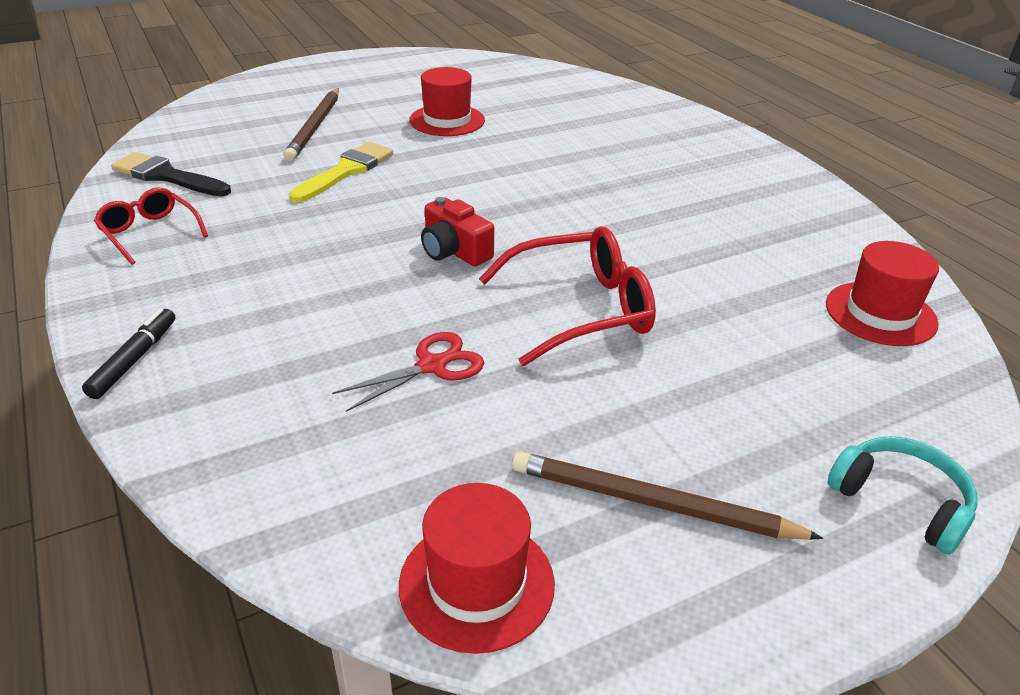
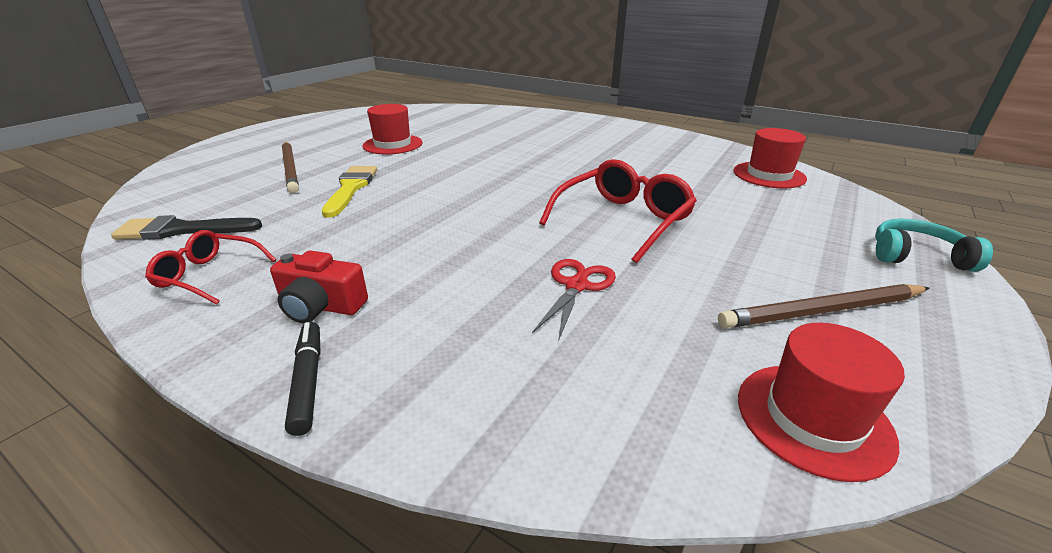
camera: 30 degrees left, 5 degrees down
red camera [421,197,494,266] -> red camera moved to [270,250,368,323]

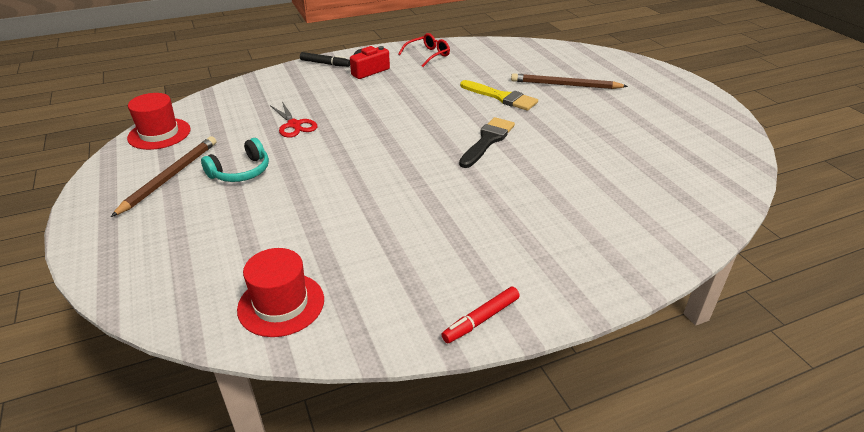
camera: 125 degrees right, 5 degrees up
black brush [111,215,262,240] -> black brush moved to [459,117,515,168]
red hat [362,104,422,154] -> none
red glasses [539,159,697,263] -> none
turquoise headphones [875,218,993,272] -> turquoise headphones moved to [201,138,269,182]
none -> red marker [441,287,520,343]

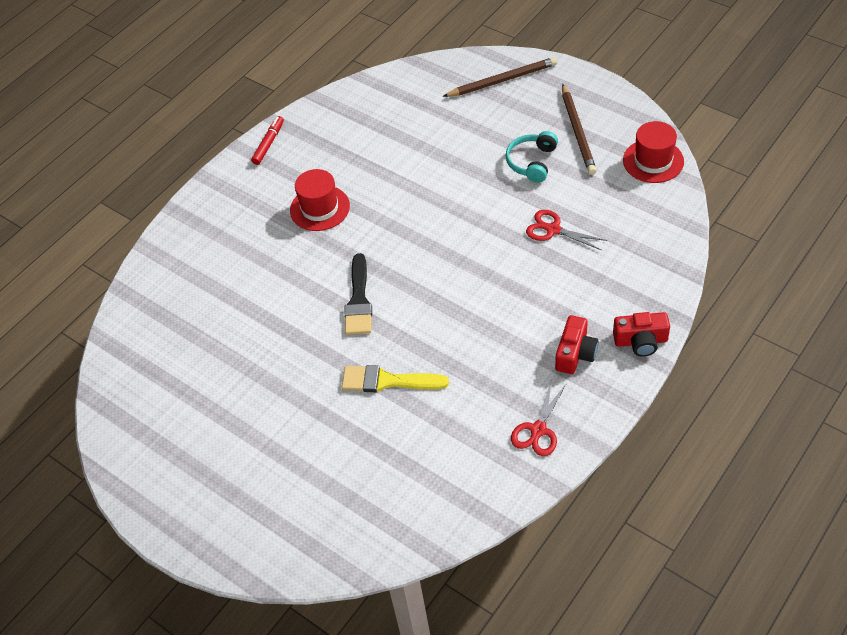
camera: 155 degrees right, 15 degrees up
red hat [237,248,324,337] -> red hat moved to [290,169,350,231]
black marker [300,52,350,67] -> red camera [613,312,670,357]
red glasses [398,33,450,67] -> red scissors [511,382,567,456]
brown pencil [511,73,628,89] -> brown pencil moved to [442,57,557,97]

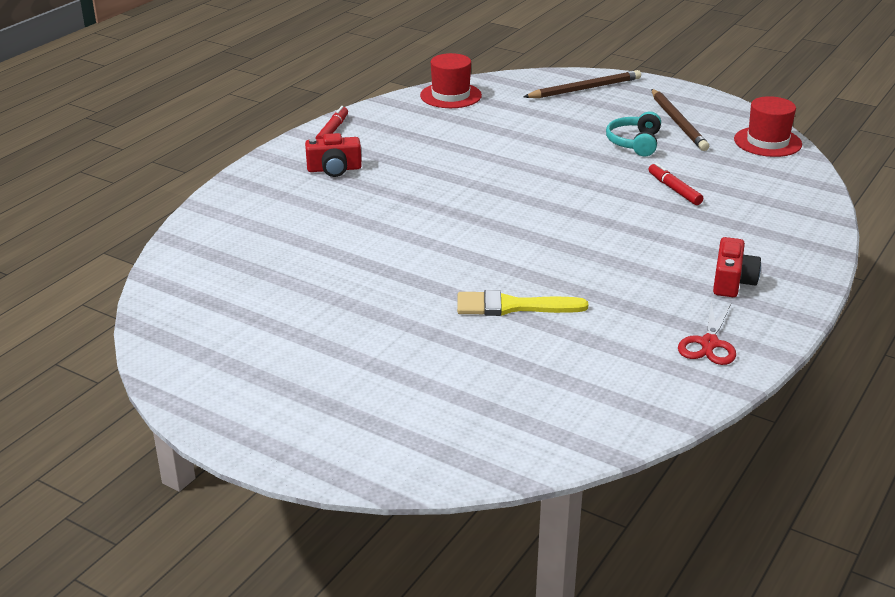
camera: 10 degrees left, 20 degrees down
red hat [290,169,350,231] -> red hat moved to [420,53,482,108]
black brush [344,253,372,335] -> none
red scissors [526,210,607,251] -> red marker [648,163,703,205]
red camera [613,312,670,357] -> red camera moved to [305,133,362,177]

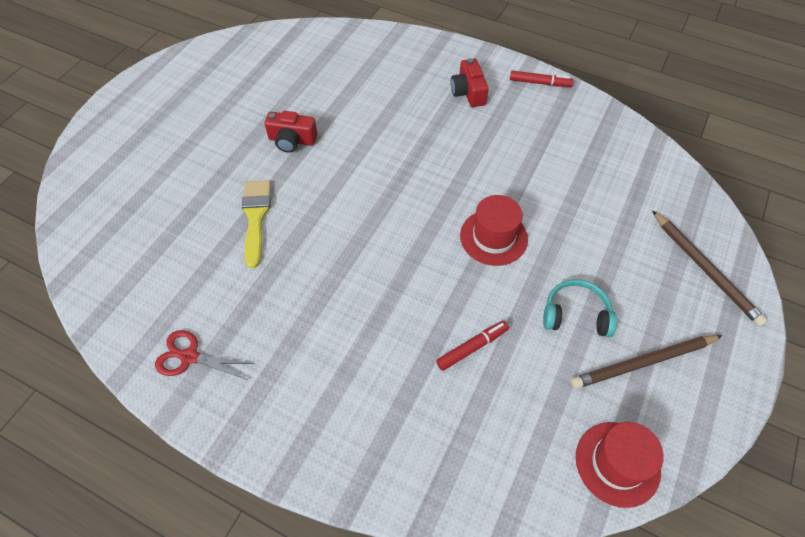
camera: 85 degrees right, 25 degrees up
red hat [420,53,482,108] -> red hat moved to [460,195,528,266]
red camera [713,237,761,297] -> red camera moved to [265,111,317,153]

